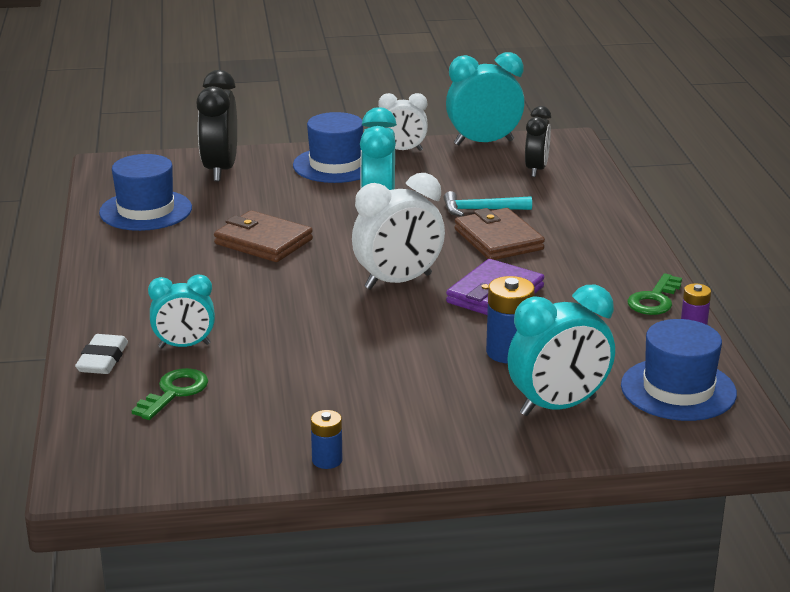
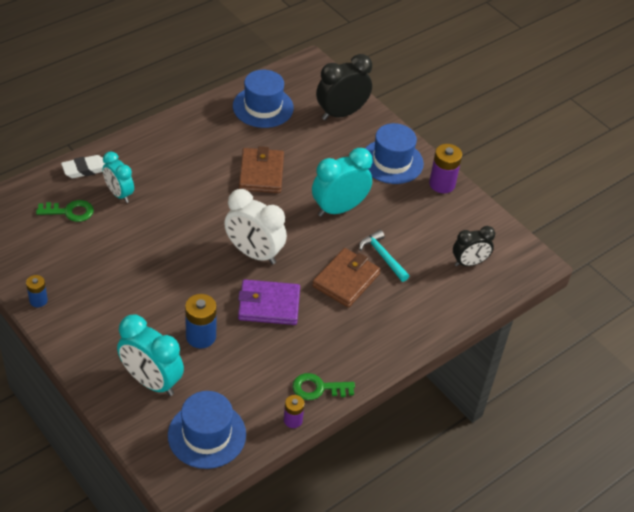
camera: 55 degrees right, 20 degrees up
white clock [378,93,428,151] -> purple battery [429,144,462,193]
turquoise clock [446,52,525,146] -> none

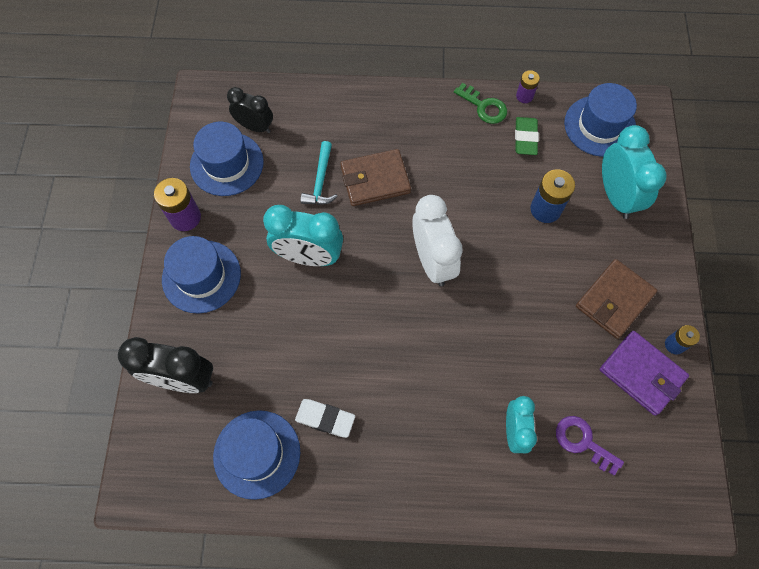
camera: 135 degrees left, 20 degrees up
green key [36,200,94,222] -> purple key [556,416,624,475]
white eraser [61,155,105,178] -> white eraser moved to [295,399,355,438]
purple wallet [238,279,300,325] -> purple wallet moved to [600,331,689,416]
brown wallet [239,146,284,193] -> brown wallet moved to [576,259,658,339]
none -> blue hat [190,122,264,196]
none -> green eraser [515,117,539,155]

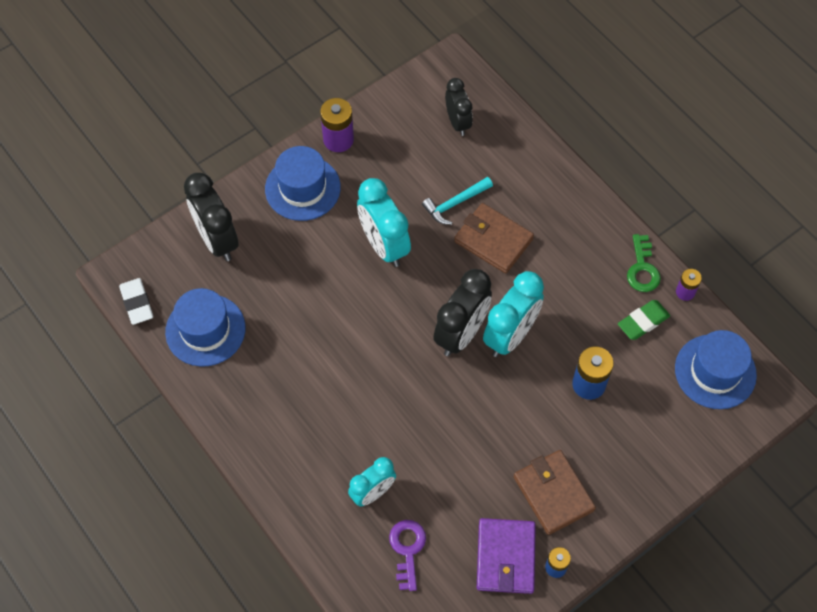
camera: 50 degrees right, 5 degrees down
blue hat [190,122,264,196] -> none
white eraser [295,399,355,438] -> white eraser moved to [119,278,153,325]
white clock [412,195,463,286] -> black clock [433,269,492,356]
brown wallet [576,259,658,339] -> brown wallet turned 60 degrees clockwise [514,450,596,535]
turquoise clock [602,125,667,219] -> turquoise clock moved to [483,271,544,357]

